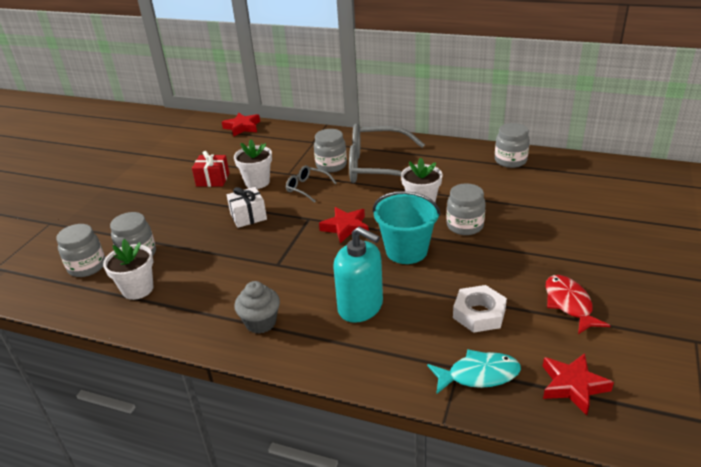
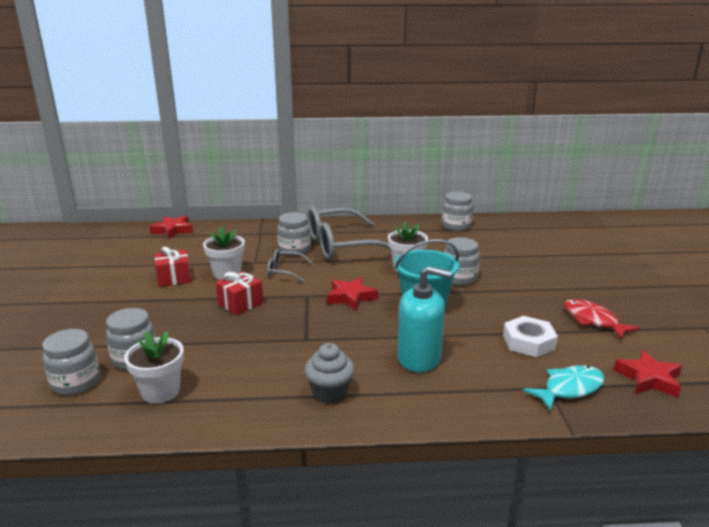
camera: 25 degrees left, 10 degrees down
white gift [227,187,267,228] -> red gift [216,271,263,315]

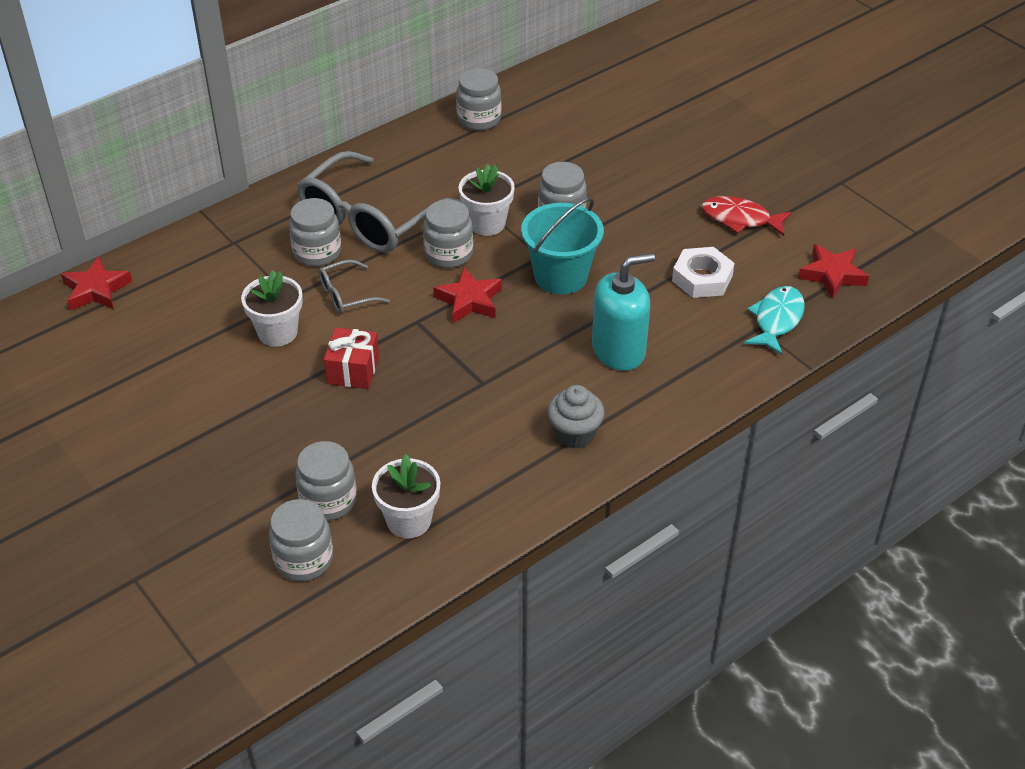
camera: 35 degrees left, 20 degrees up
red gift [155,247,191,287] -> none
none -> grey jar [423,199,473,268]

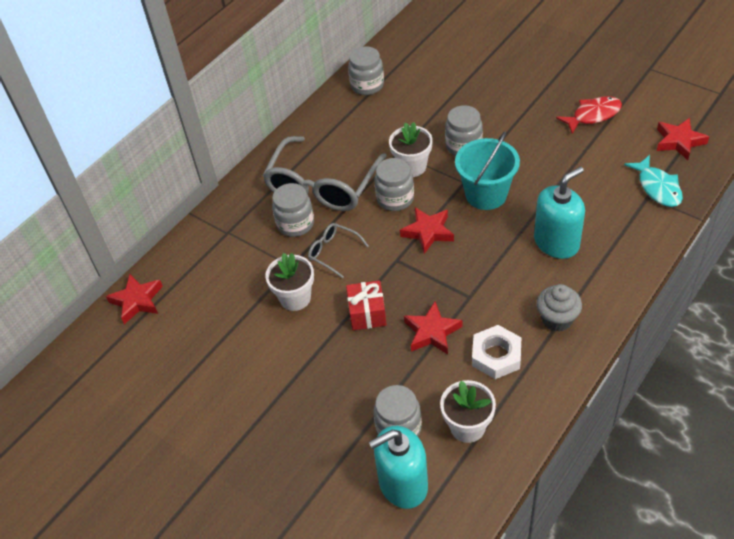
camera: 10 degrees left, 5 degrees up
grey jar [269,499,333,581] -> turquoise soap dispenser [369,426,428,509]
grey glasses [319,260,390,313] -> grey glasses turned 75 degrees clockwise [308,223,369,278]
white nut [672,247,734,298] -> white nut moved to [472,325,521,379]
red fish [702,196,792,236] -> red fish turned 150 degrees clockwise [556,96,622,134]
turquoise fish [744,286,805,355] -> turquoise fish turned 150 degrees clockwise [624,155,683,207]
none -> red star [404,301,462,354]

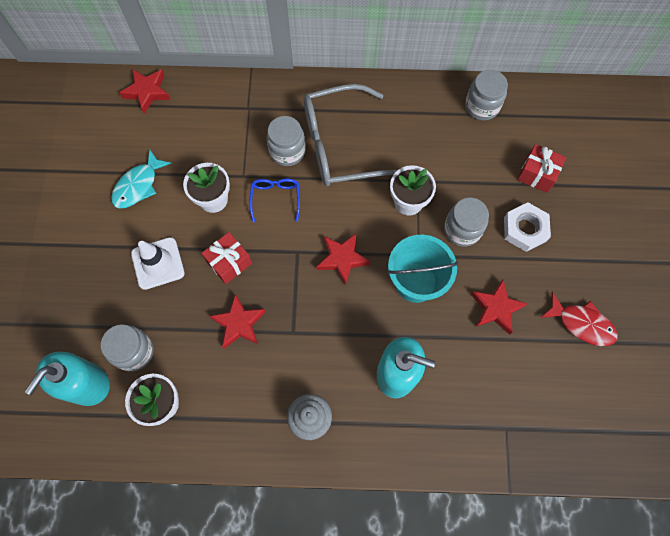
camera: 50 degrees right, 20 degrees up
grey glasses [308,223,369,278] -> blue glasses [249,179,300,222]
turquoise soap dispenser [369,426,428,509] -> turquoise soap dispenser turned 90 degrees counterclockwise [25,352,110,406]
grey jar [374,158,414,211] -> none
white nut [472,325,521,379] -> white nut moved to [504,202,551,252]
turquoise fish [624,155,683,207] -> turquoise fish moved to [111,149,172,209]
red star [657,118,709,160] -> red star moved to [471,279,527,335]
none -> white traffic cone [131,237,185,290]
none -> red gift [517,144,566,193]

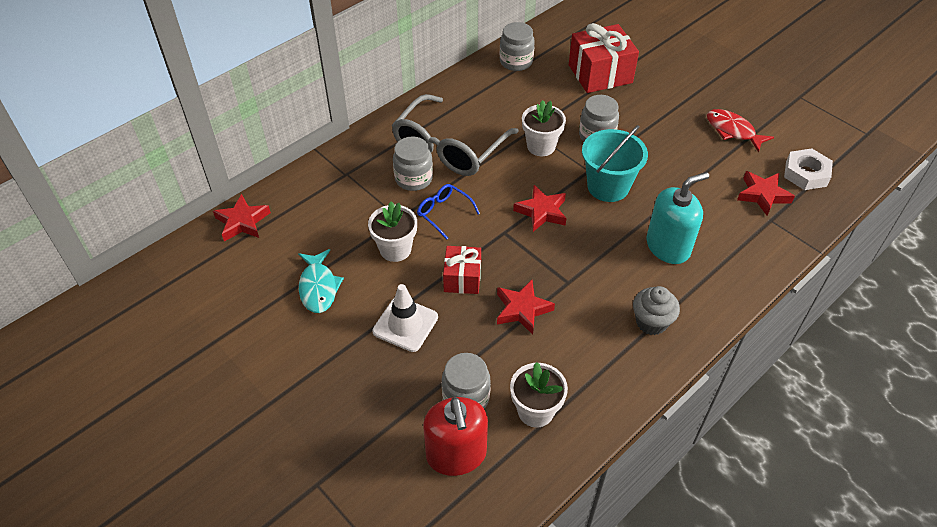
camera: 45 degrees left, 20 degrees down
turquoise soap dispenser [25,352,110,406] -> red soap dispenser [423,397,488,476]
red star [471,279,527,335] -> red star moved to [737,171,795,216]
white nut [504,202,551,252] -> white nut moved to [784,148,833,190]
red gift [517,144,566,193] -> red gift [569,23,639,93], size x1.69
red fish [540,292,618,346] -> red fish turned 120 degrees counterclockwise [707,109,774,153]

